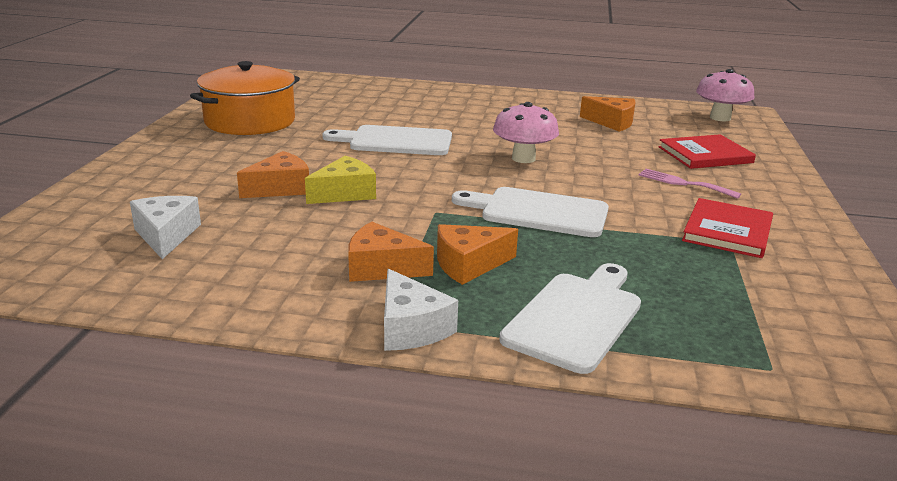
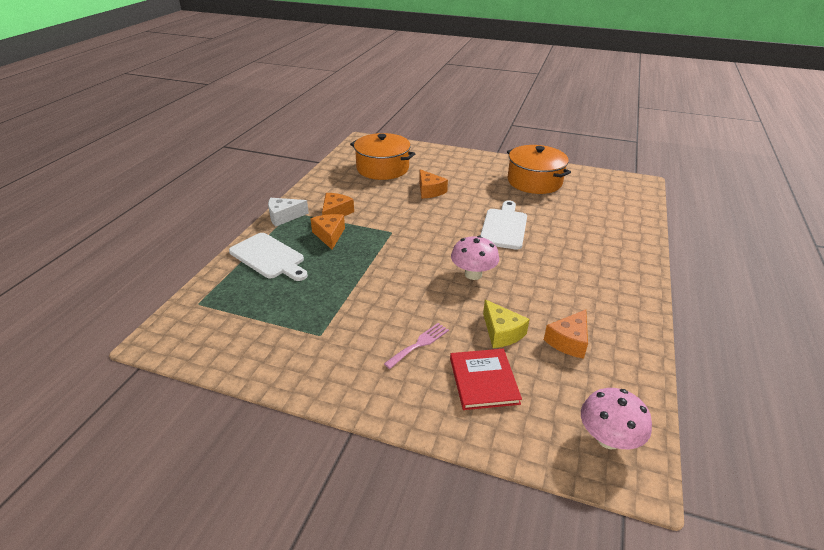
camera: 100 degrees right, 10 degrees up
white cheese [130,196,201,259] -> orange pot [350,133,415,180]
yellow cheese [305,156,376,204] -> yellow cheese moved to [483,300,530,348]
white cutting board [452,187,609,237] -> none
red book [682,198,773,258] -> none

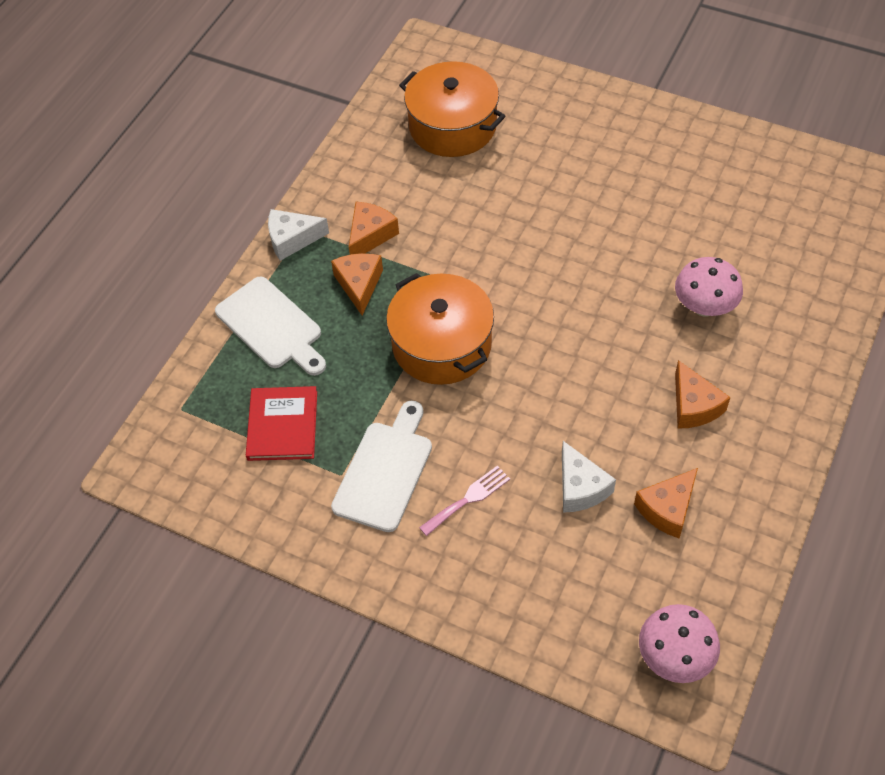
camera: 10 degrees right, 20 degrees up
orange cheese [419,169,448,199] -> orange cheese moved to [675,360,730,429]
red book [450,349,522,410] -> red book moved to [246,386,317,461]
pink mushroom [451,236,499,280] -> pink mushroom moved to [675,257,743,316]
white cutting board [480,201,527,250] -> white cutting board moved to [331,401,432,532]
yellow cheese [483,300,530,348] -> white cheese [562,441,616,513]
orange pot [507,145,571,194] -> orange pot moved to [386,273,494,385]

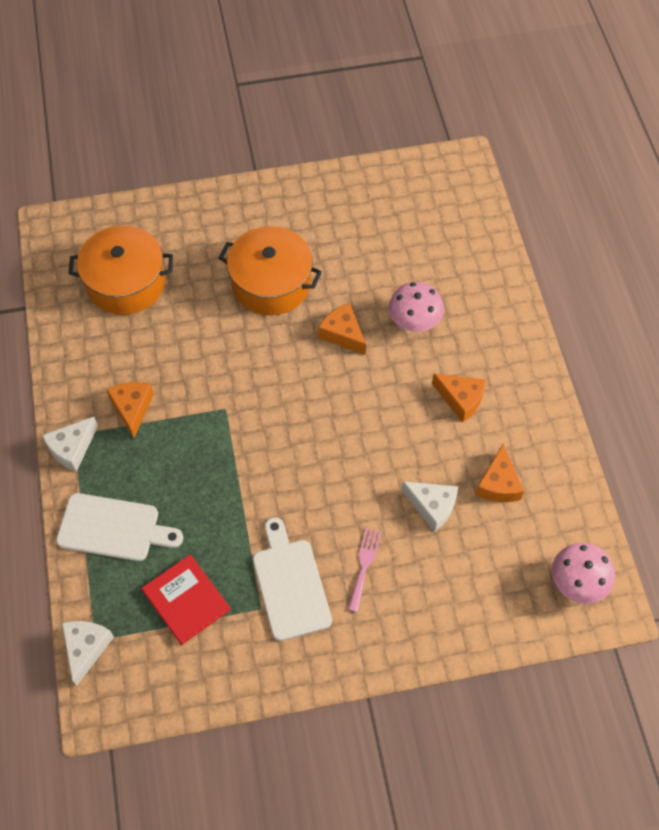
camera: 40 degrees left, 5 degrees up
orange cheese [331,253,383,315] -> orange cheese moved to [318,303,366,355]
orange pot [386,273,494,385] -> orange pot moved to [219,226,322,315]
none -> white cheese [62,621,114,685]

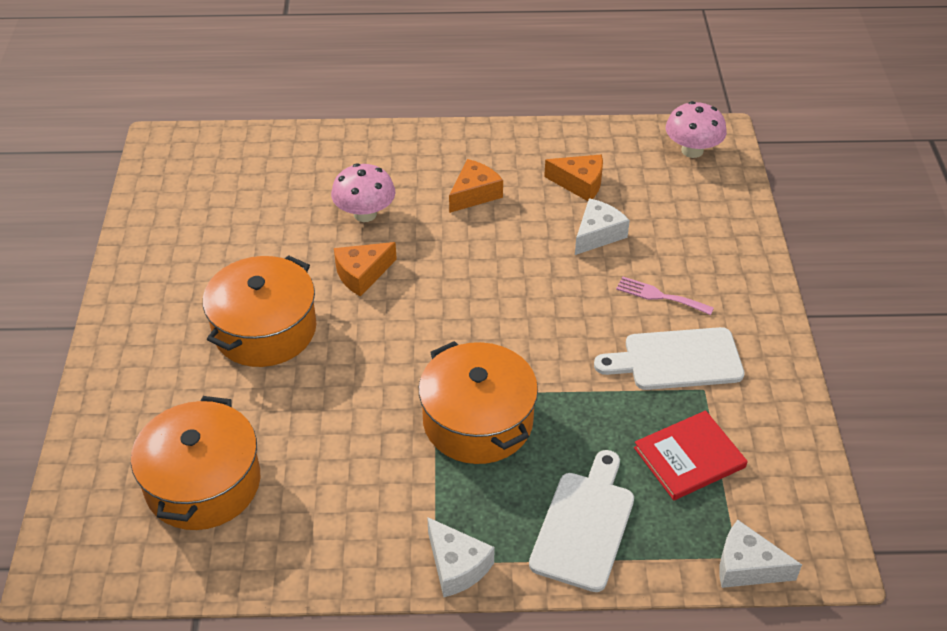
camera: 80 degrees left, 15 degrees down
orange cheese [106,382,154,438] -> none
none -> orange pot [419,341,538,464]

